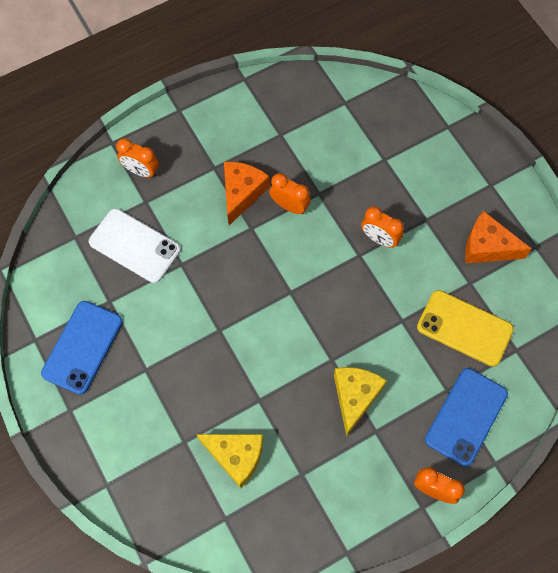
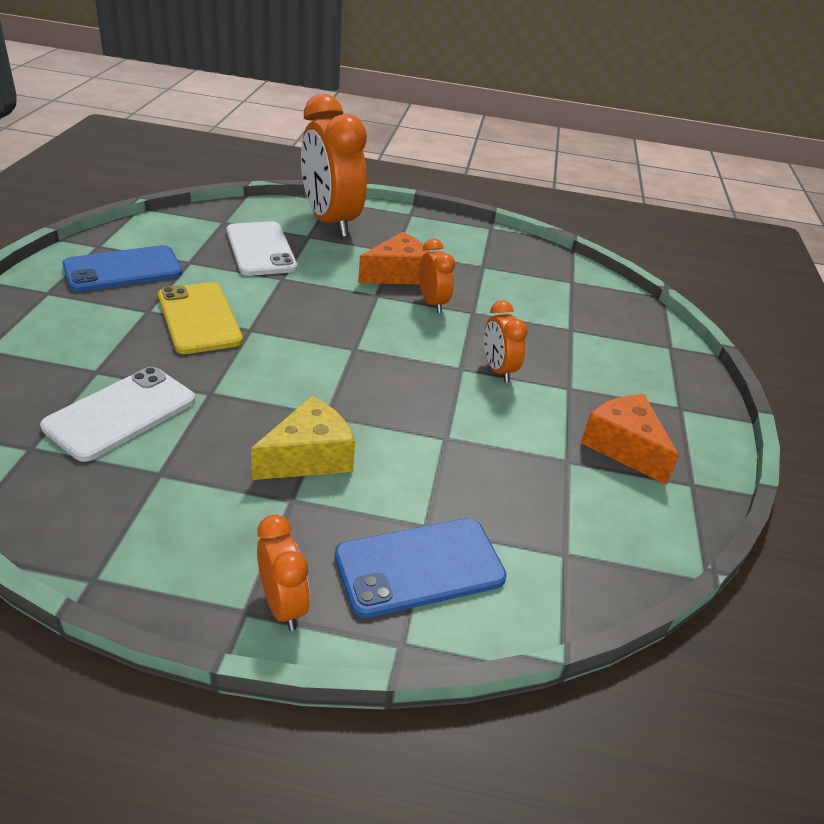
camera: 35 degrees right, 30 degrees down
orange clock [116,138,159,178] -> orange clock [301,94,367,237], size x2.13
yellow cheese [196,434,263,488] -> white phone [40,367,195,462]
yellow phone [417,290,514,367] -> yellow phone moved to [158,282,243,354]

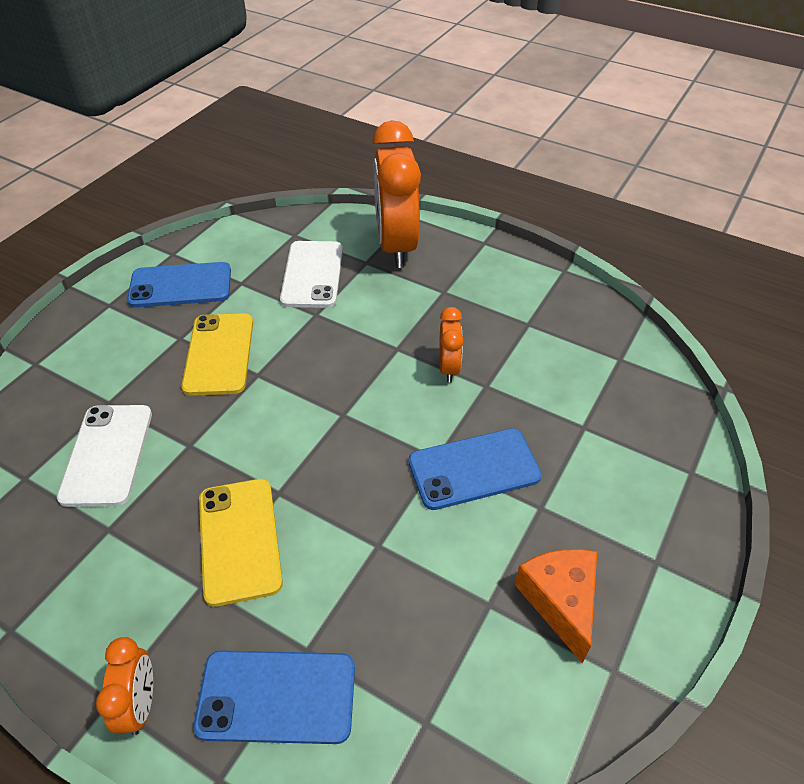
camera: 25 degrees right, 10 degrees up
white phone [40,367,195,462] -> white phone turned 60 degrees counterclockwise [57,405,152,507]
yellow cheese [251,396,355,480] -> yellow phone [199,479,283,607]
orange cheese [358,232,430,284] -> none
orange clock [484,300,528,382] -> blue phone [408,428,542,510]

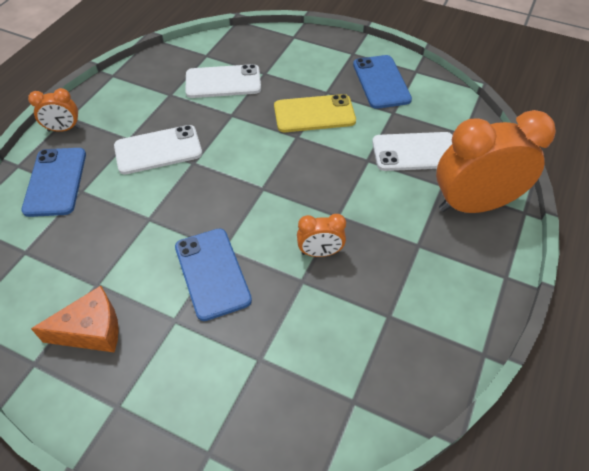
camera: 85 degrees right, 5 degrees up
yellow phone [199,479,283,607] -> white phone [114,125,202,175]

